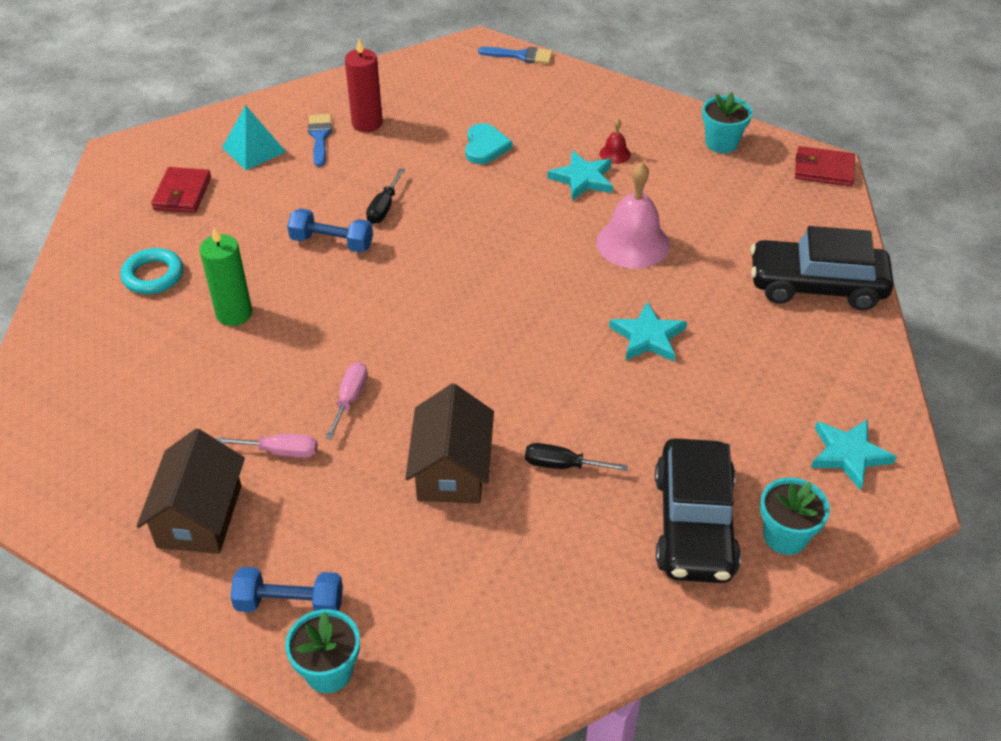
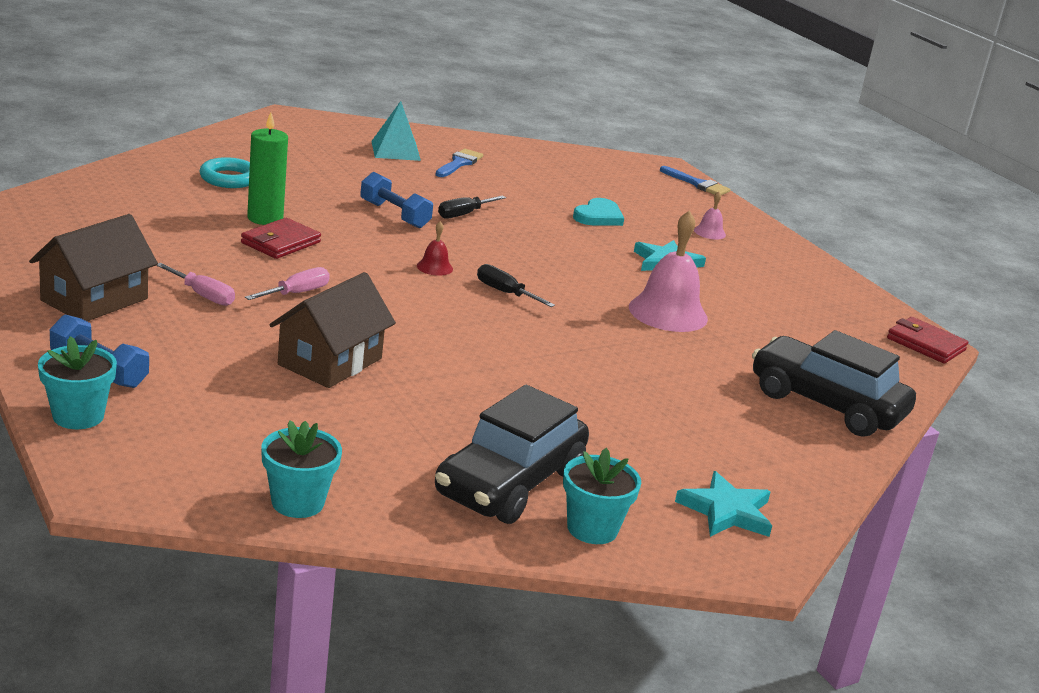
camera: 25 degrees right, 20 degrees down
red wallet [151,167,211,213] -> red wallet moved to [241,218,321,259]
red candle [345,39,383,132] -> none
black screwdriver [525,443,628,471] -> black screwdriver moved to [477,264,555,307]
red bell [599,119,631,164] -> red bell moved to [417,221,453,276]
turquoise star [609,302,687,362] -> none
turquoise flower pot [702,92,752,153] -> turquoise flower pot moved to [261,420,342,518]
none -> pink bell [694,191,726,240]

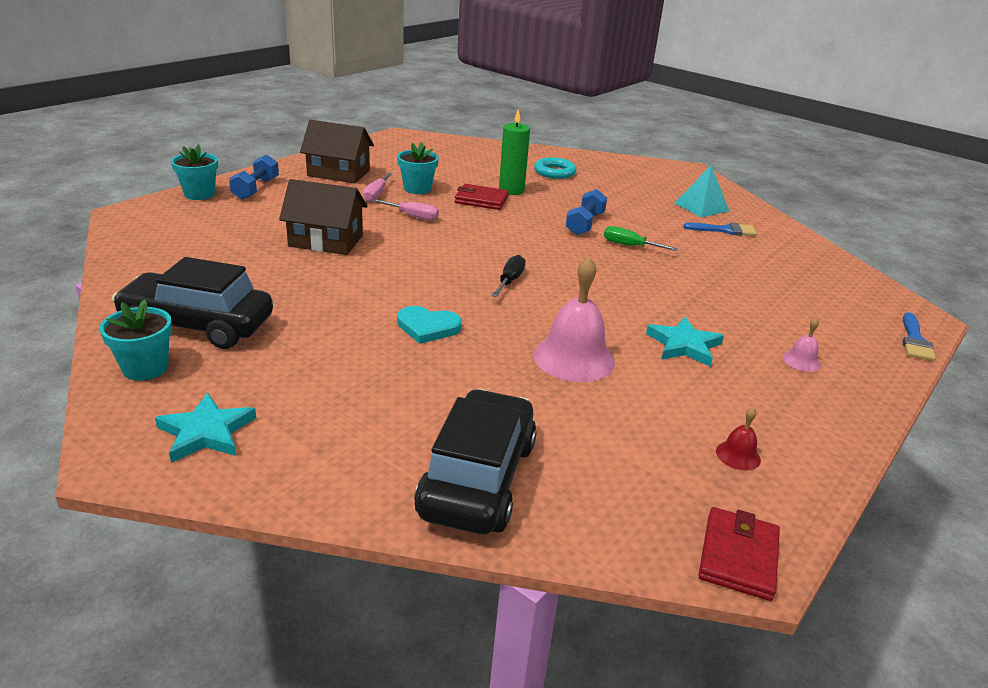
camera: 70 degrees right, 5 degrees up
turquoise flower pot [261,420,342,518] -> turquoise flower pot moved to [397,142,439,194]
red bell [417,221,453,276] -> red bell moved to [716,407,761,471]
black screwdriver [438,195,506,219] -> green screwdriver [604,226,678,251]
turquoise heart [573,198,624,226] -> turquoise heart moved to [397,306,462,344]

